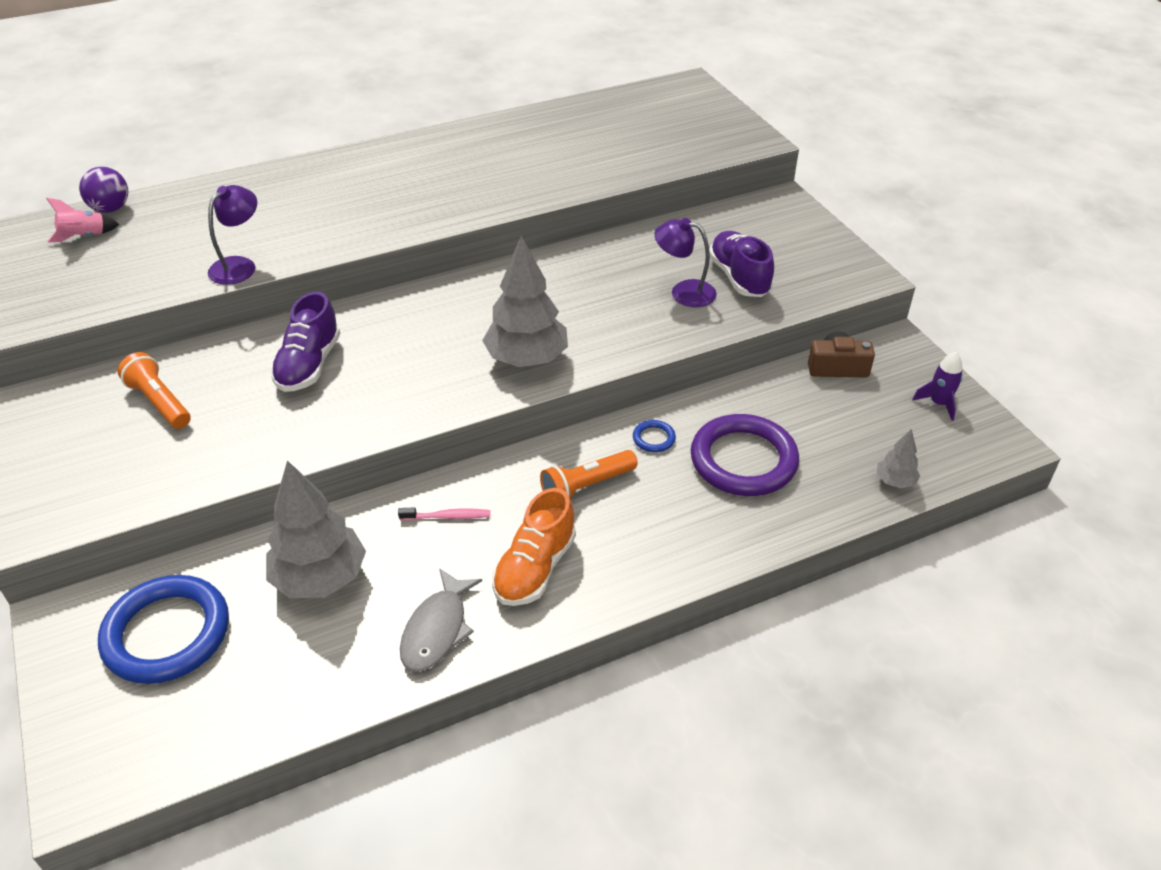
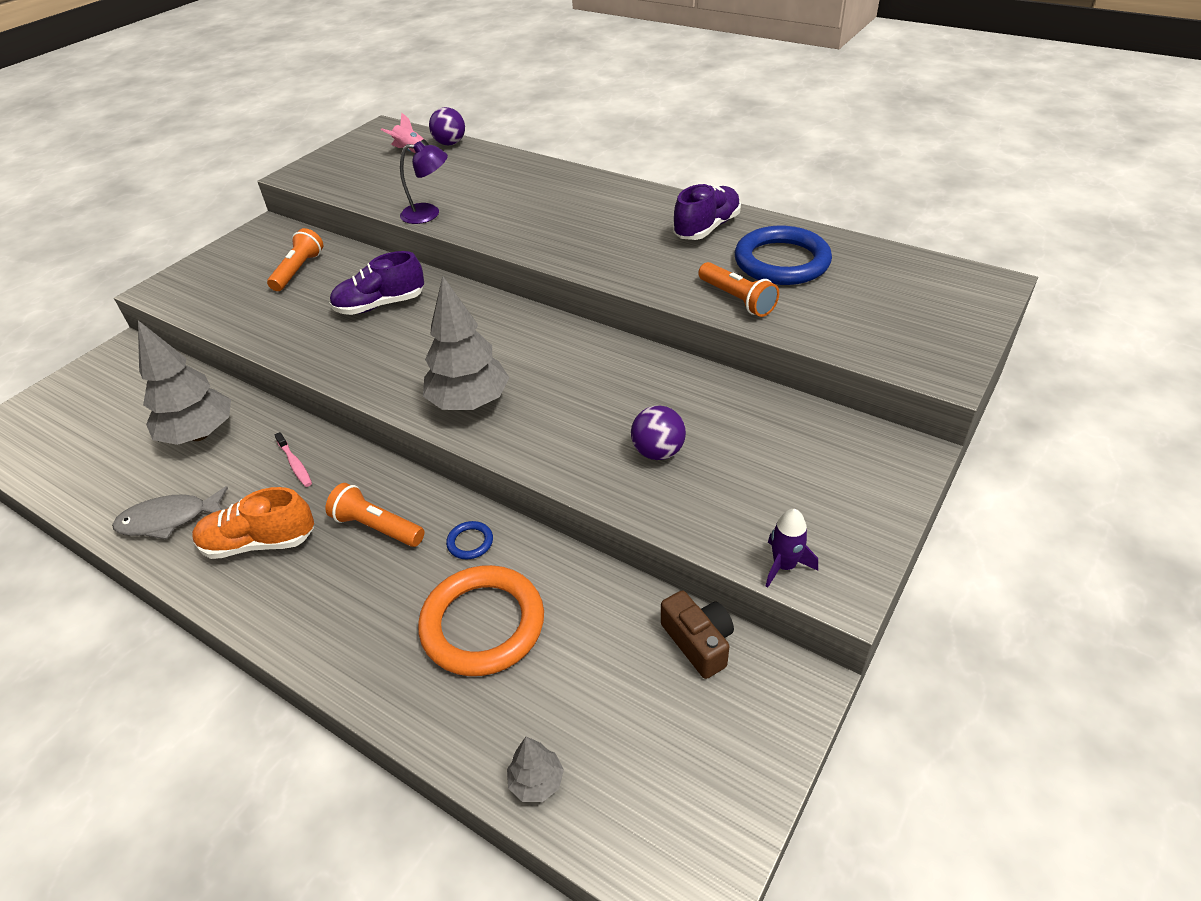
camera: 60 degrees right, 0 degrees up
blue ring [98,575,229,684] -> blue ring moved to [735,226,832,285]
purple lamp [654,218,717,307] -> purple ball [631,406,686,460]
purple ring [691,414,799,496] -> orange ring [418,565,544,676]
purple shoe [709,231,774,297] -> purple shoe moved to [673,184,741,240]
purple rocket [913,352,963,421] -> purple rocket moved to [766,509,818,588]
none -> orange flashlight [698,262,779,317]

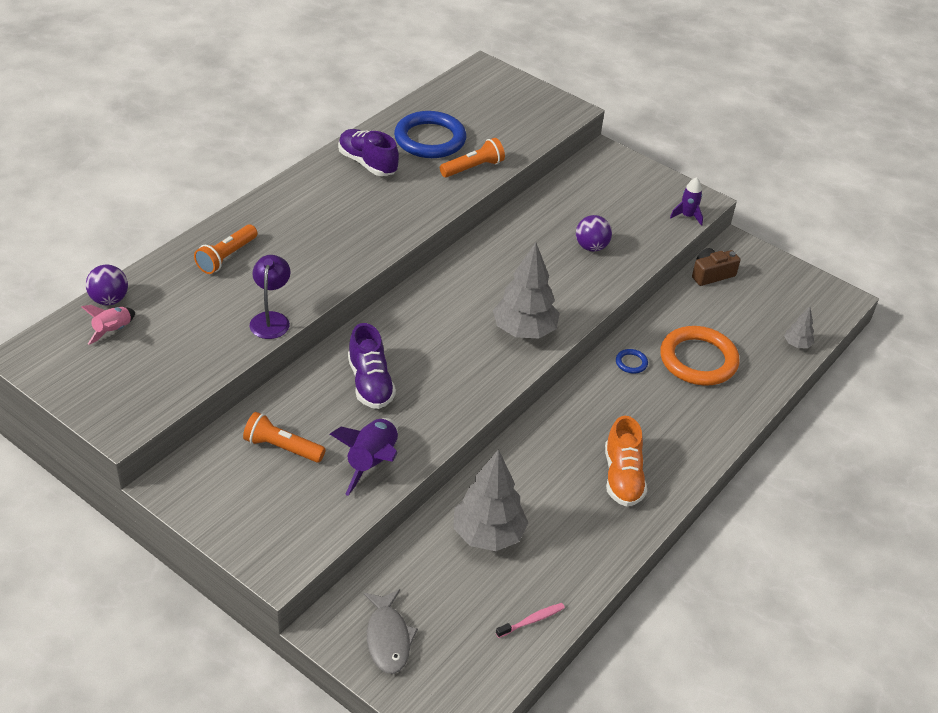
camera: 90 degrees left, 0 degrees up
grey fish [112,486,228,540] -> grey fish moved to [363,589,418,674]
pink toothbrush [274,432,312,487] -> pink toothbrush moved to [496,603,565,638]
orange flashlight [325,483,424,547] -> orange flashlight moved to [194,225,258,274]
none -> purple rocket [330,418,398,496]

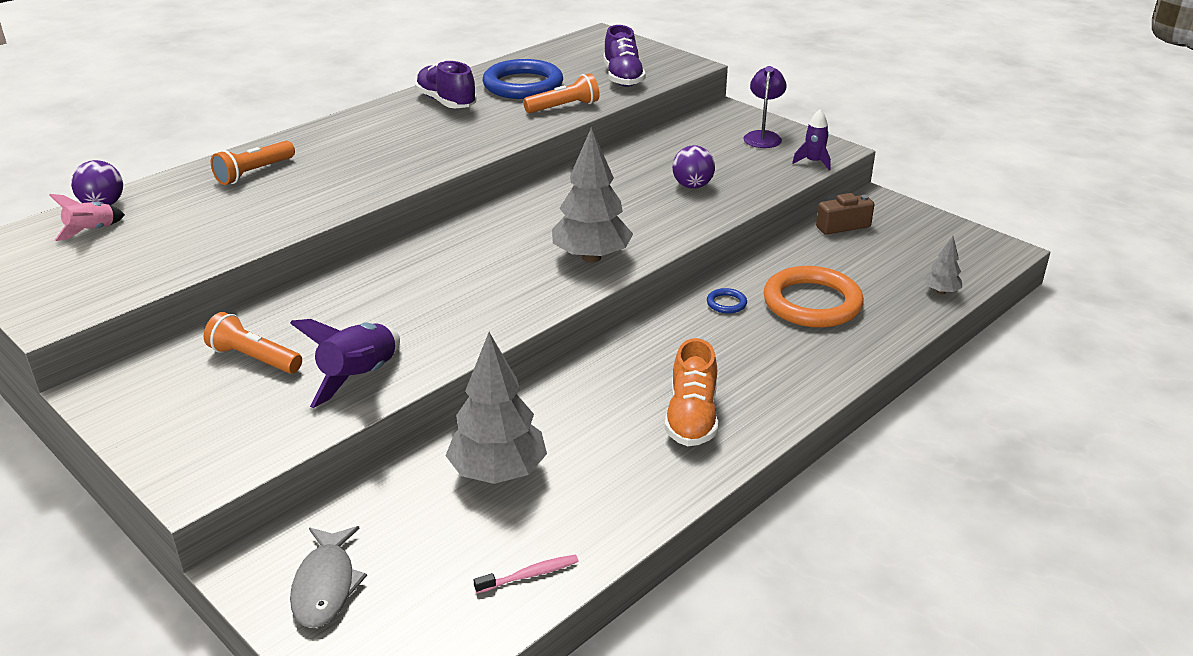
camera: 10 degrees right, 10 degrees down
purple lamp [249,255,290,339] -> purple lamp moved to [744,66,787,148]
purple shoe [348,323,396,409] -> purple shoe moved to [603,25,646,87]

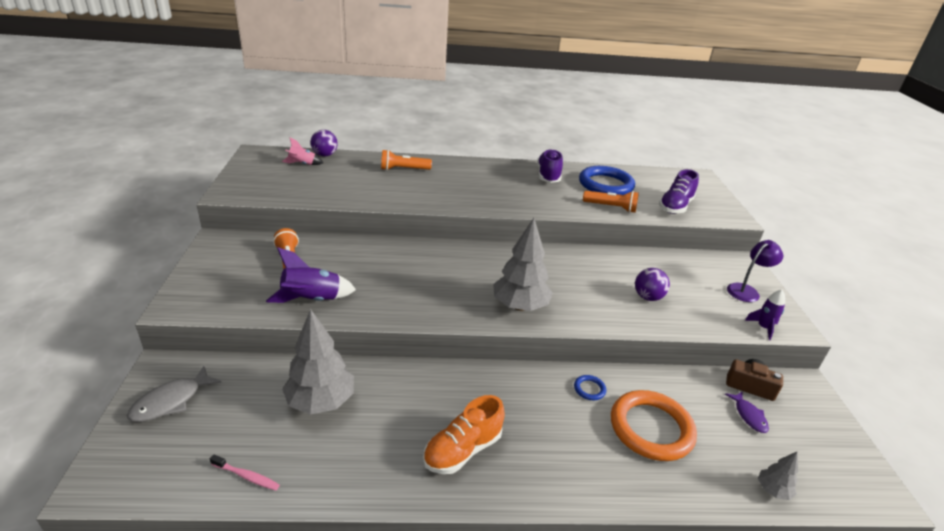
camera: 40 degrees right, 0 degrees up
none -> purple fish [725,392,769,433]

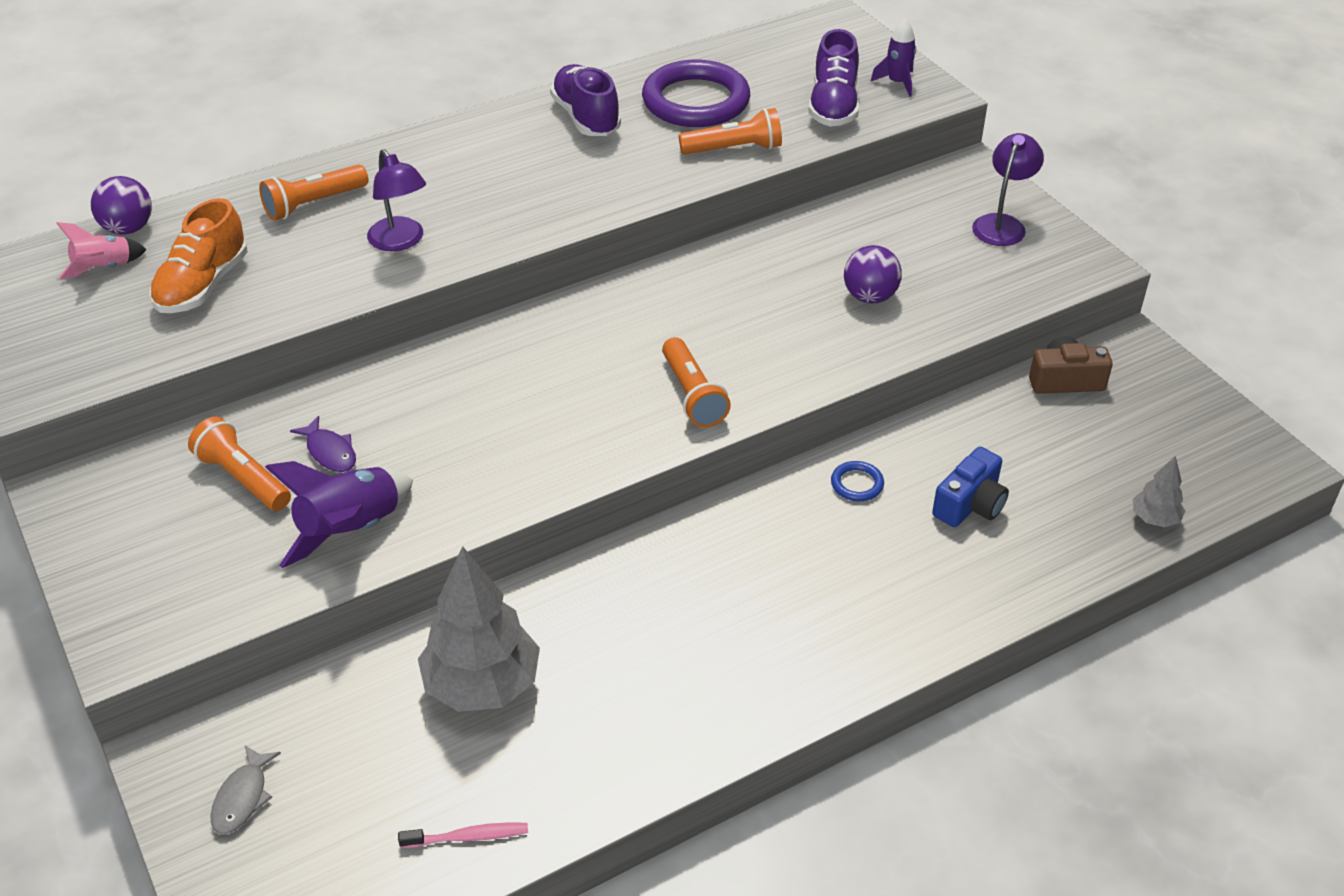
camera: 25 degrees left, 10 degrees up
grey fish [127,365,221,422] -> grey fish [210,746,281,834], size x0.66
orange shoe [423,395,505,474] -> orange shoe moved to [149,198,248,313]
grey tree [493,218,553,311] -> orange flashlight [662,337,731,428]
blue ring [579,166,635,195] -> purple ring [642,60,750,127]
orange ring [611,390,697,461] -> blue camera [932,447,1009,527]
purple fish [725,392,769,433] -> purple fish moved to [290,416,356,472]
purple rocket [745,290,785,340] -> purple rocket moved to [871,19,916,97]
none -> purple lamp [367,149,426,251]

